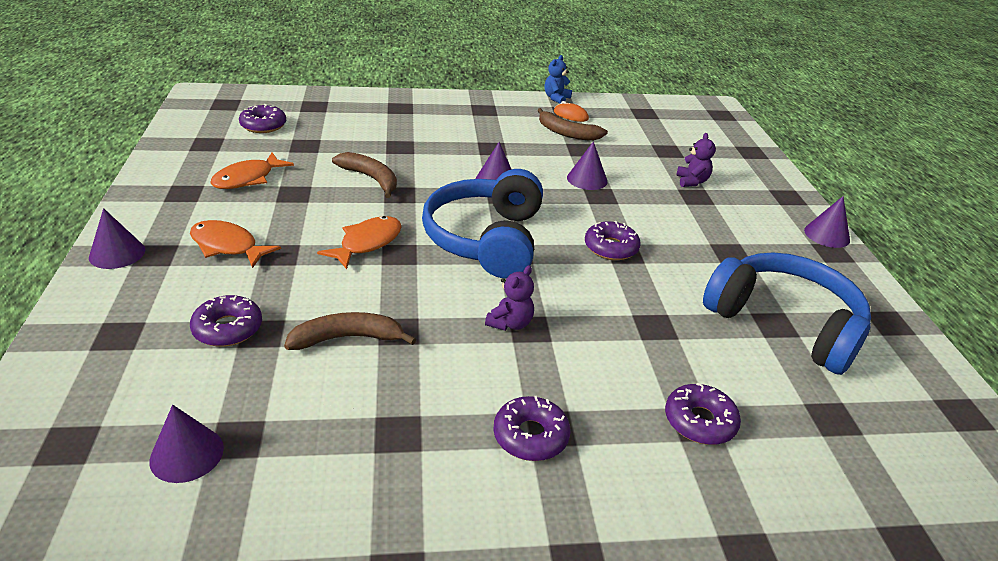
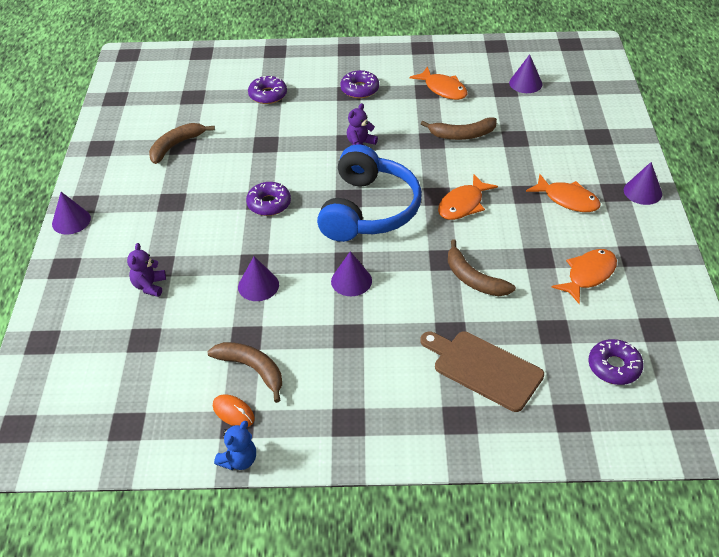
camera: 170 degrees left, 10 degrees up
purple donut [190,295,262,347] -> none
blue headphones [703,252,871,375] -> brown banana [149,123,215,164]
none -> orange fish [410,66,468,100]
none -> brown cutting board [420,331,544,412]

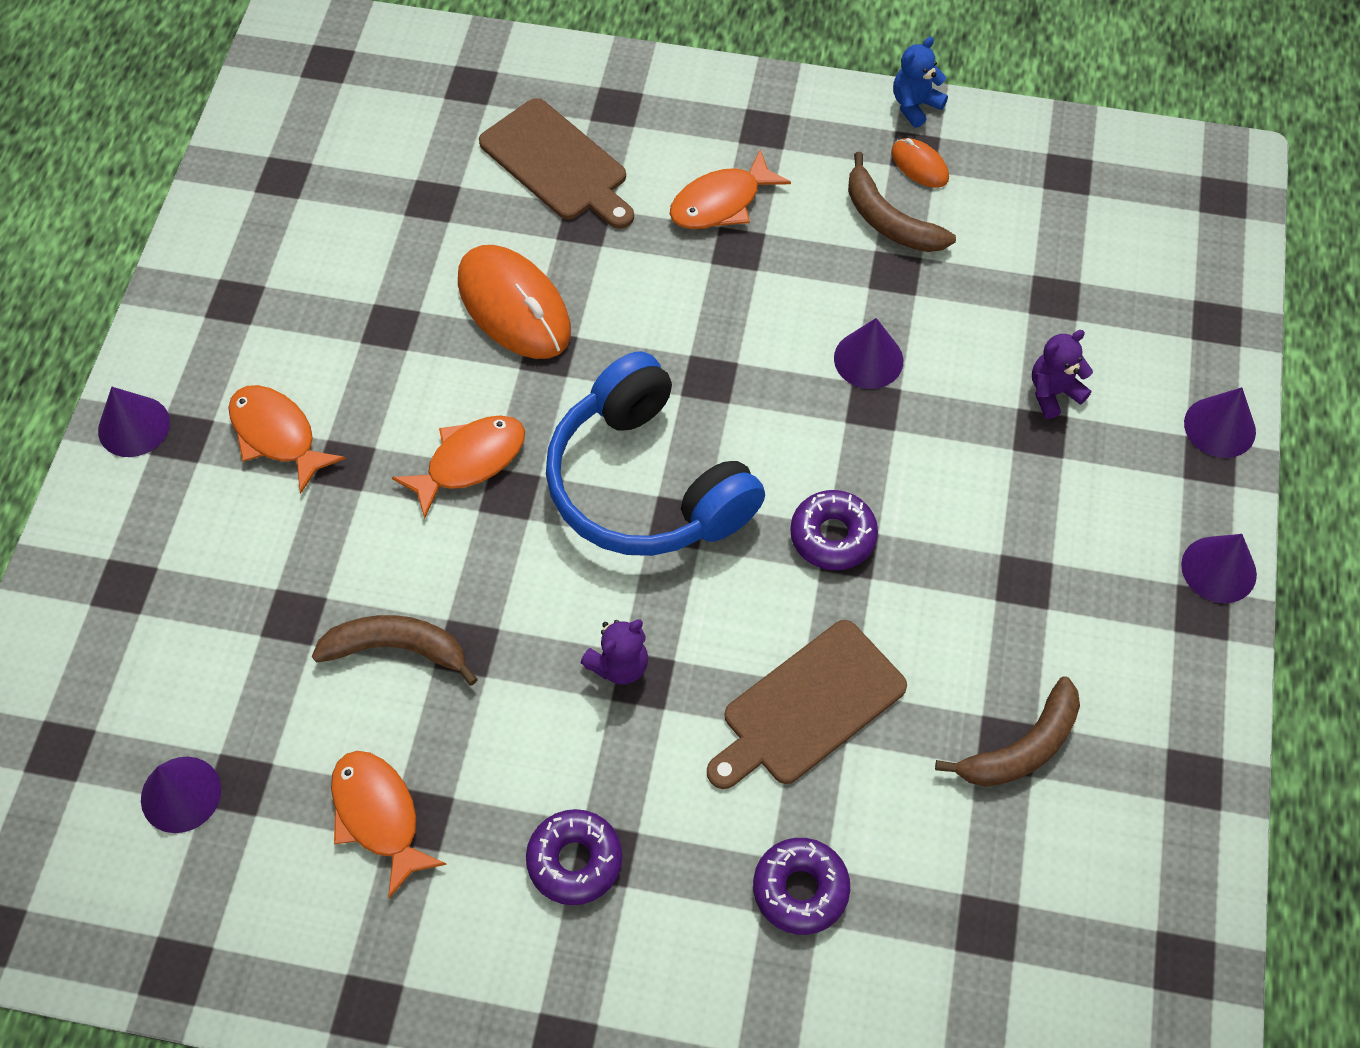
camera: 170 degrees left, 15 degrees up
purple teddy bear [127,243,166,297] -> purple teddy bear turned 135 degrees counterclockwise [1032,330,1093,419]
blue headphones [317,145,422,242] -> blue headphones turned 60 degrees counterclockwise [546,351,765,556]
purple cone [331,251,372,296] -> purple cone moved to [1184,387,1256,458]
brown banana [448,239,516,296] -> orange mouse [458,245,571,359]
orange fish [552,249,617,304] -> orange fish moved to [670,149,791,229]
purple donut [588,339,644,385] -> none
none -> brown cutting board [707,620,907,789]

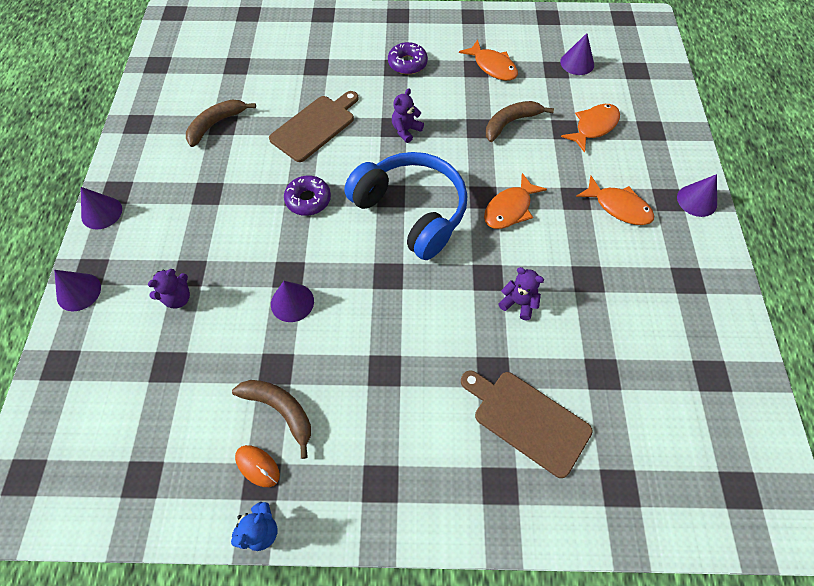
camera: 170 degrees right, 0 degrees up
brown banana [312,615,478,685] -> brown banana turned 150 degrees clockwise [486,101,554,142]
orange mouse [458,245,571,359] -> purple teddy bear [498,267,544,320]
orange fish [670,149,791,229] -> orange fish moved to [561,104,620,153]
purple donut [753,838,850,935] -> none

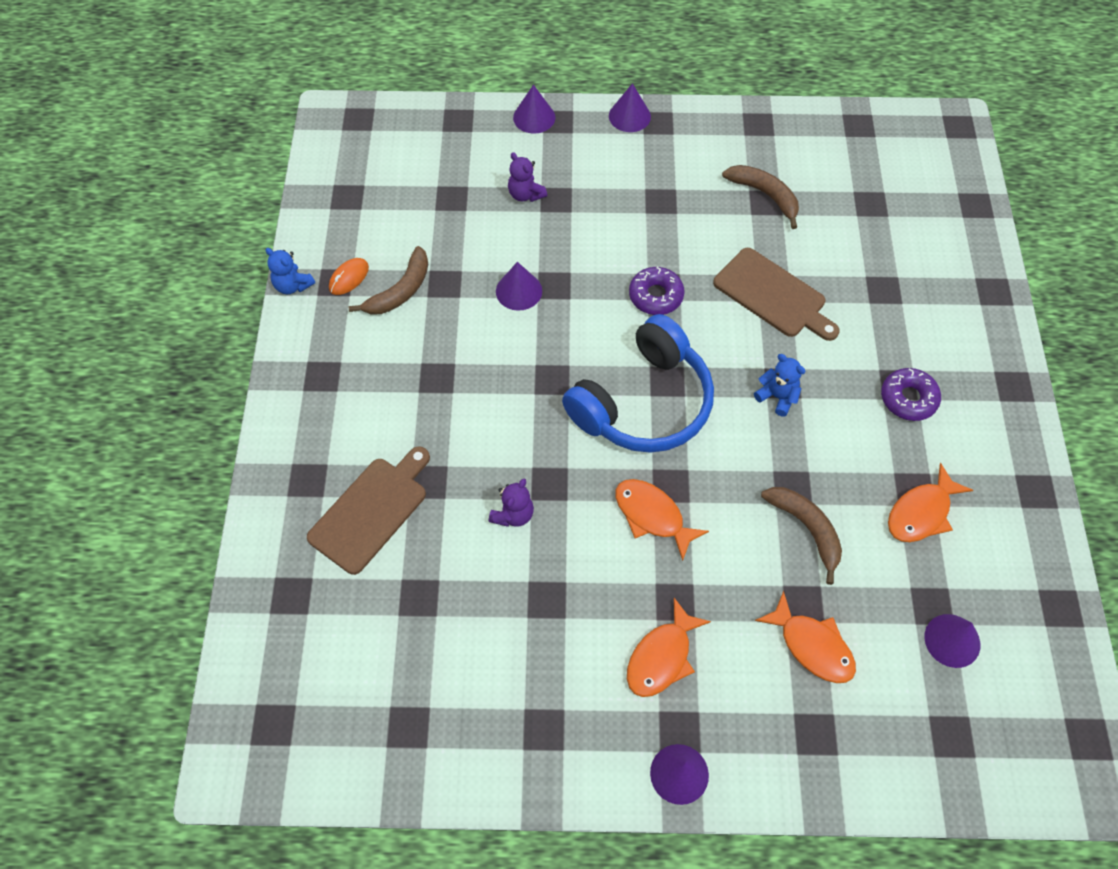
camera: 90 degrees right, 0 degrees up
purple teddy bear [392,88,424,143] -> blue teddy bear [754,354,806,416]

